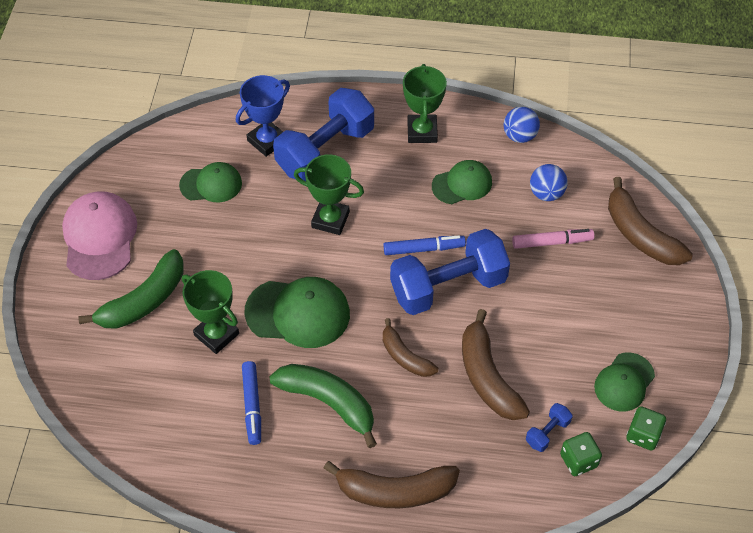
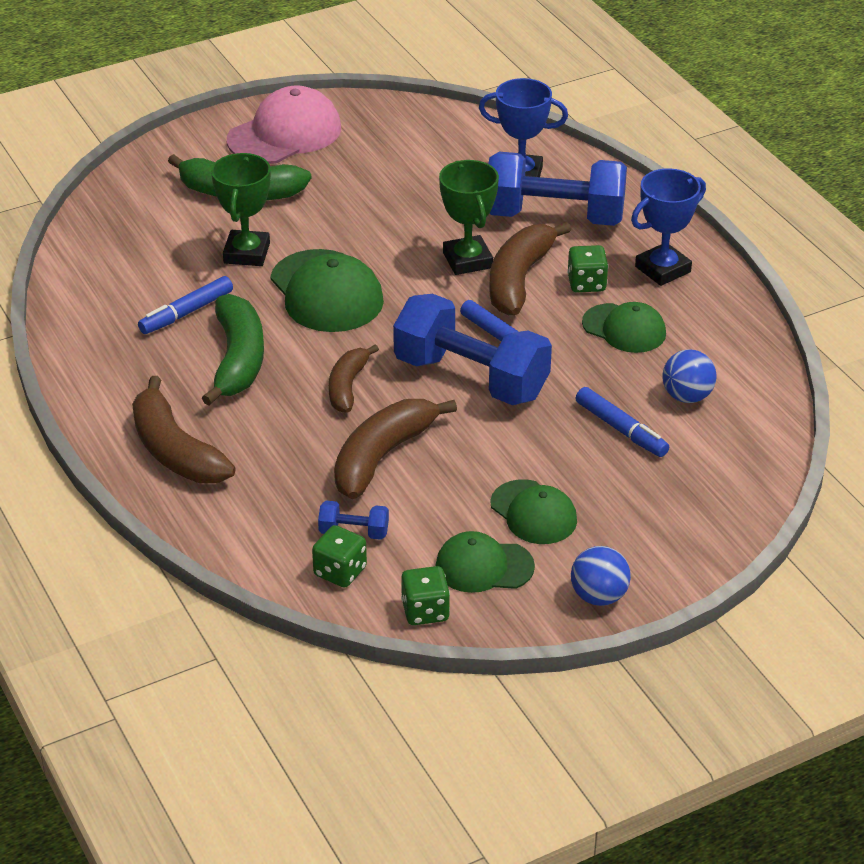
camera: 55 degrees right, 15 degrees down
green cap [179,162,242,203] -> green cap moved to [490,480,577,544]
green trophy [403,64,447,143] -> blue trophy [631,168,706,286]
blue ball [504,107,540,143] -> blue ball moved to [571,546,631,606]
pink marker [512,229,594,249] -> blue marker [576,387,669,457]
brown banana [608,177,693,265] -> brown banana moved to [490,222,571,315]
none -> green dice [567,245,608,293]

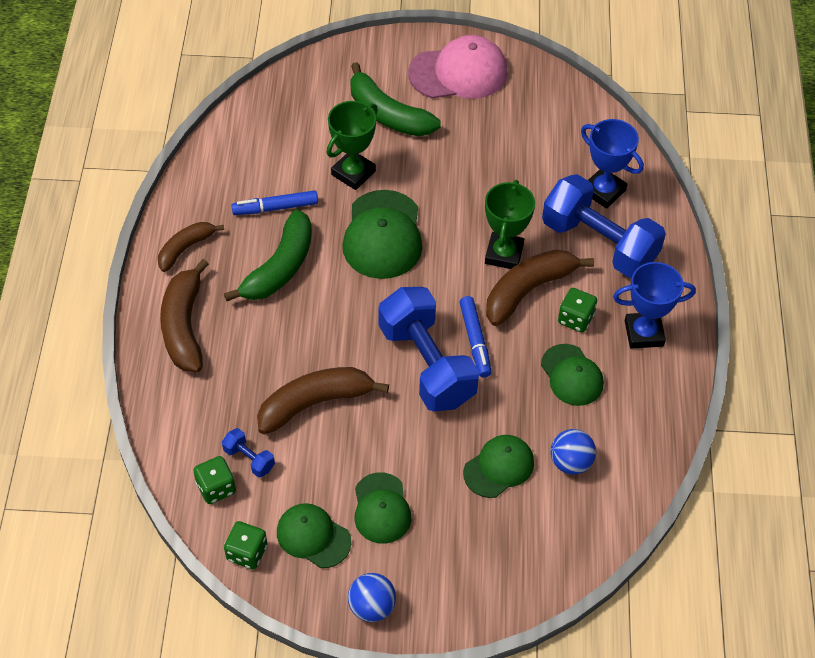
camera: 30 degrees right, 15 degrees up
brown banana [329,344,379,413] -> brown banana moved to [158,222,224,272]
blue marker [576,387,669,457] -> green cap [463,435,534,498]

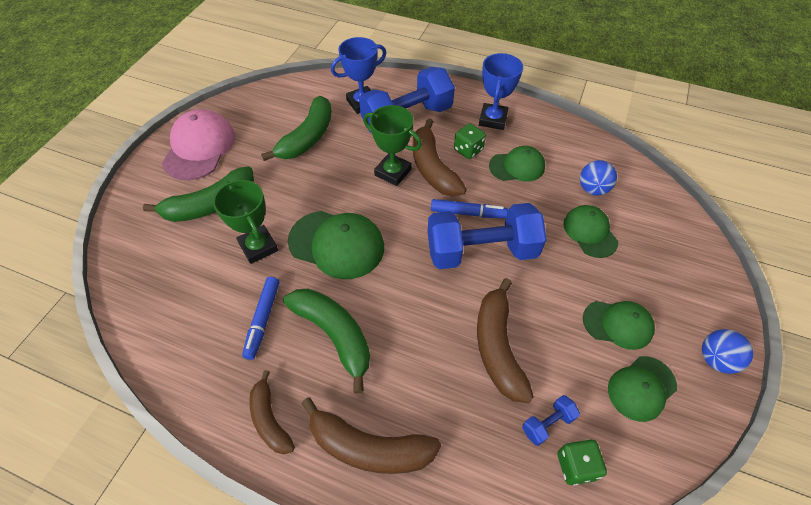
camera: 70 degrees left, 0 degrees up
green dice [224,521,267,570] -> none
none -> green banana [261,96,332,161]

